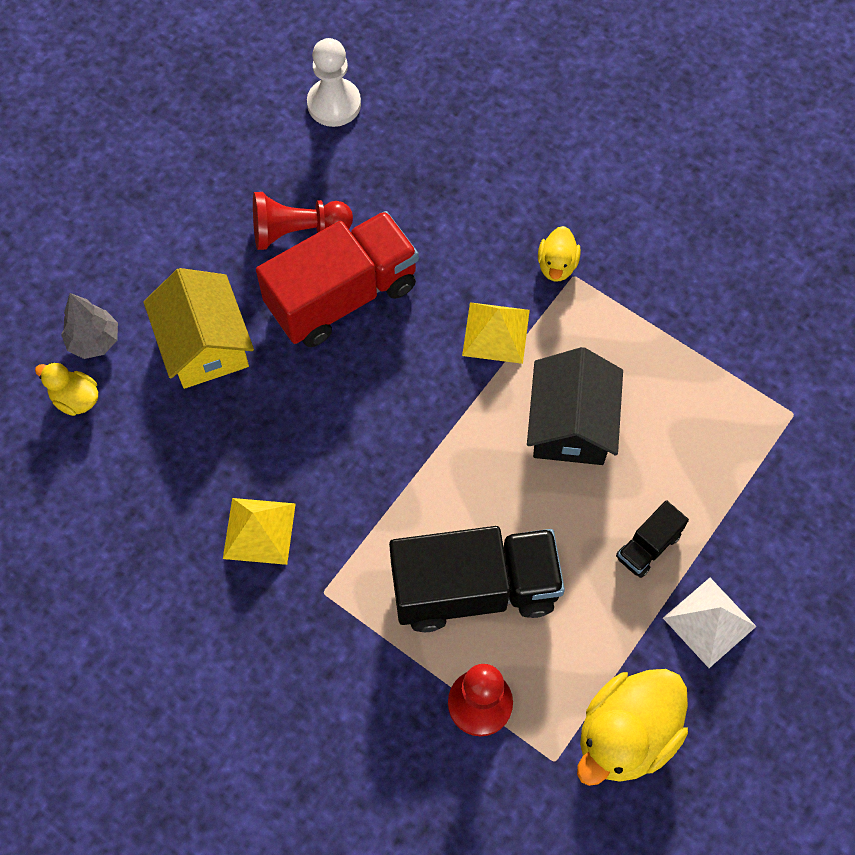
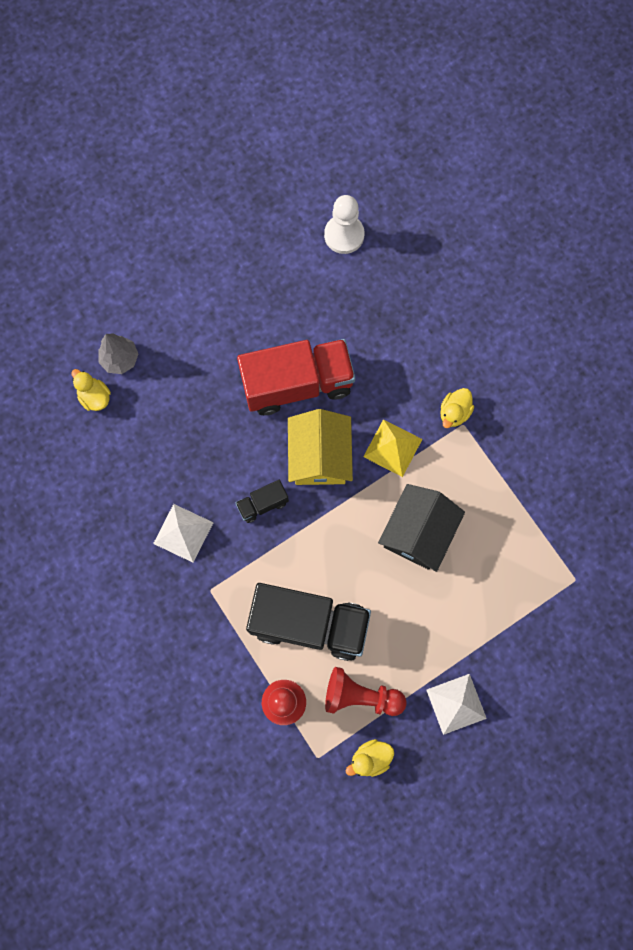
camera: 20 degrees right, 10 degrees up
yellow house [144,268,254,389] -> yellow house moved to [288,409,353,485]
yellow pyramid [223,498,296,565] -> white pyramid [153,504,214,563]
red pawn [253,192,353,250] -> red pawn moved to [325,667,407,716]
yellow duck [577,669,688,786] -> yellow duck [346,739,394,777], size x0.52
black truck [616,500,689,578] -> black truck moved to [235,480,289,523]

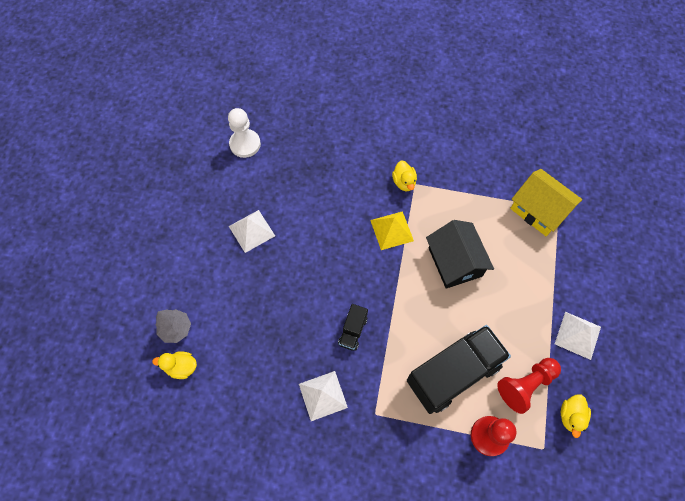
camera: 45 degrees left, 10 degrees down
red truck [237,339,355,415] -> none
yellow house [288,409,353,485] -> yellow house moved to [510,169,582,236]
none -> white pyramid [229,210,275,253]

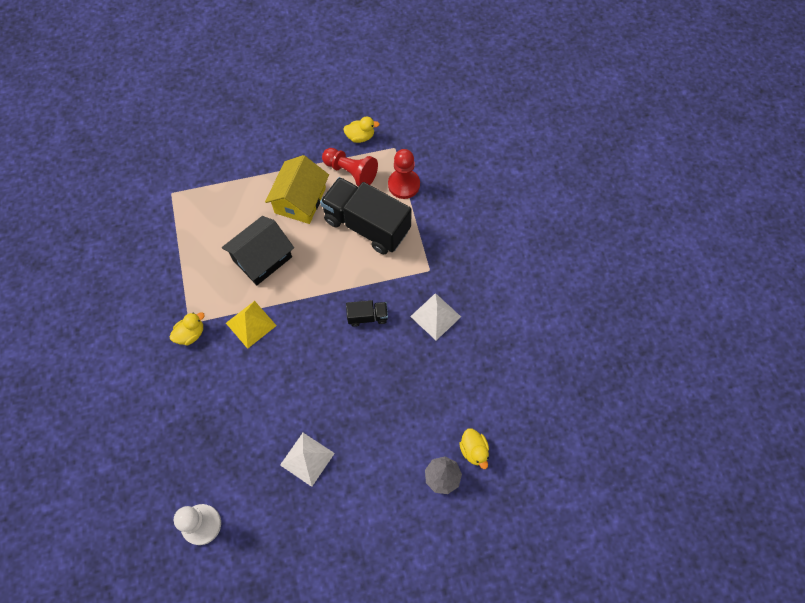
camera: 115 degrees left, 0 degrees up
yellow house [510,169,582,236] -> yellow house moved to [265,155,329,224]
white pyramid [555,312,601,360] -> none

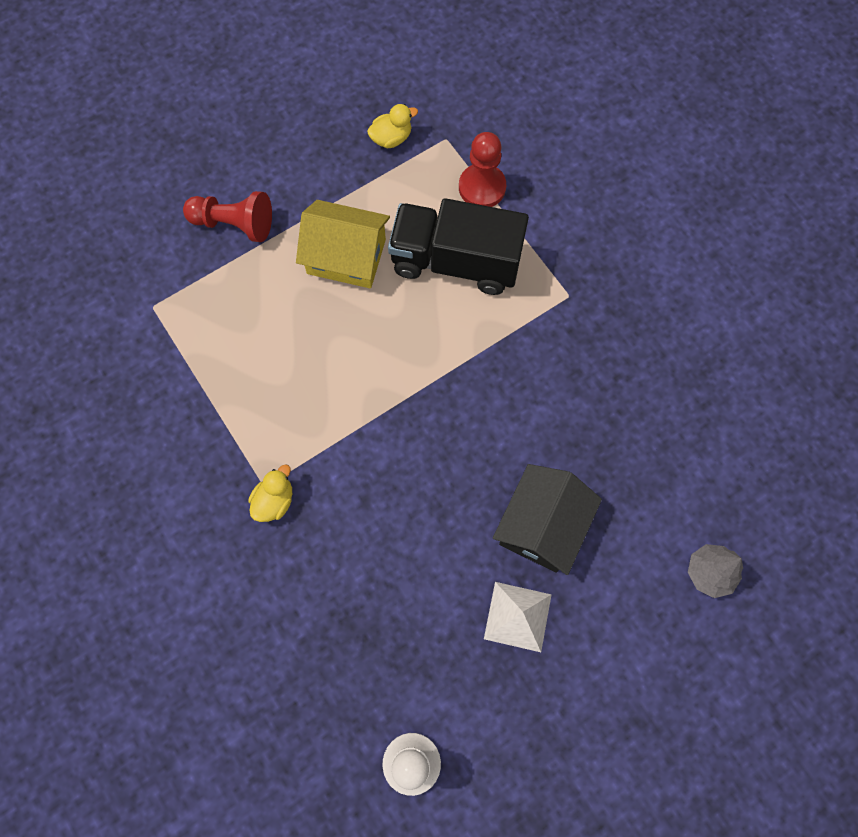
camera: 20 degrees left, 5 degrees up
black house [222,216,294,285] -> black house moved to [493,464,602,575]
yellow pyramid [226,301,277,349] -> none
yellow house [265,155,329,224] -> yellow house turned 75 degrees counterclockwise [296,200,390,288]
red pawn [322,148,378,187] -> red pawn moved to [183,191,272,242]
black truck [346,300,388,327] -> none
white pyramid [410,293,461,341] -> none
yellow duck [459,428,489,469] -> none

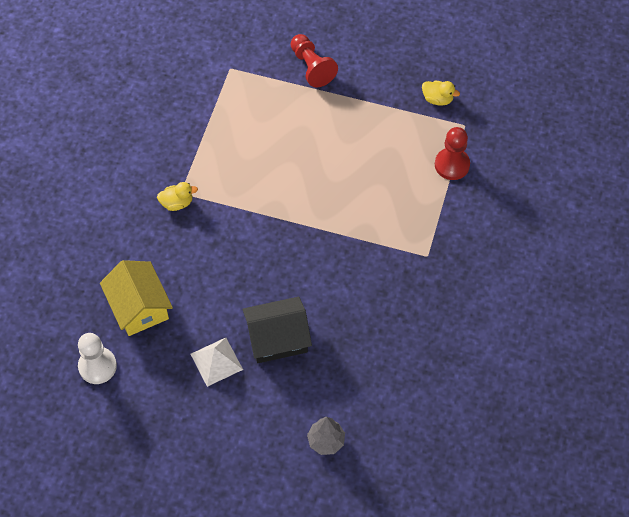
camera: 50 degrees right, 10 degrees down
yellow house [296,200,390,288] -> yellow house moved to [100,260,173,336]
black truck [388,198,529,295] -> none

